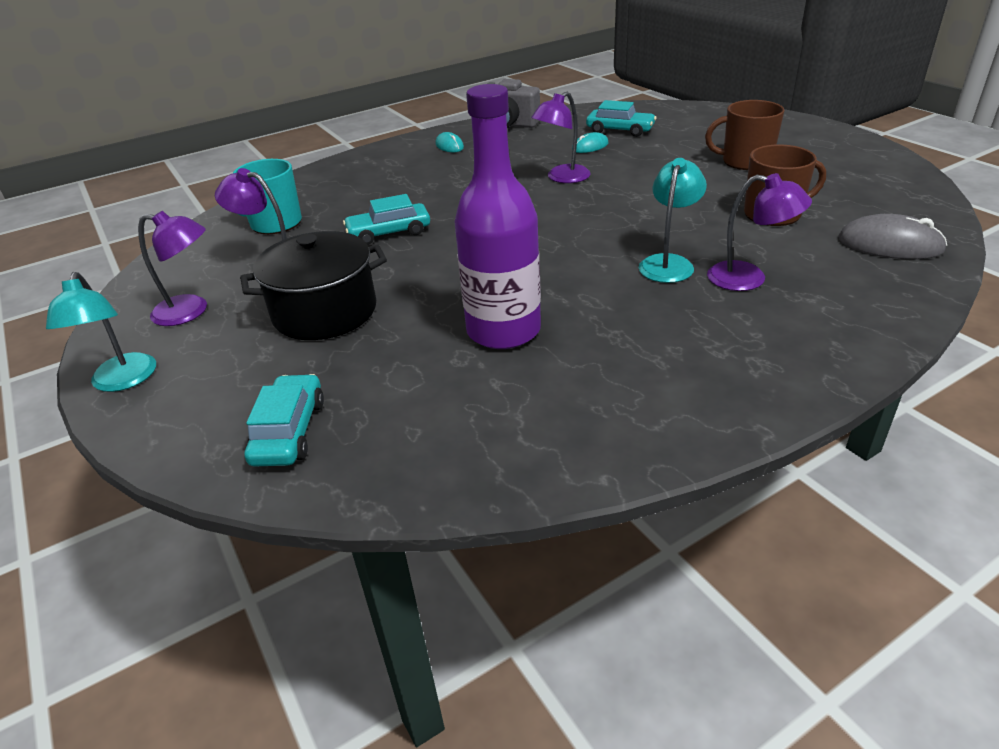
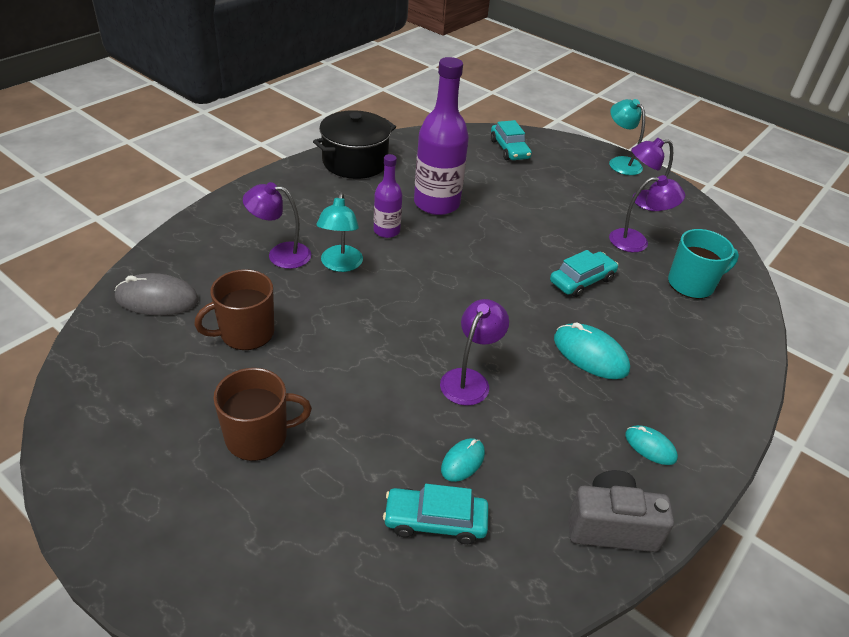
camera: 155 degrees right, 5 degrees up
black pot [240,231,387,340] -> black pot moved to [313,110,396,179]
none -> purple bottle [374,154,402,238]
none -> turquoise mouse [554,322,630,379]

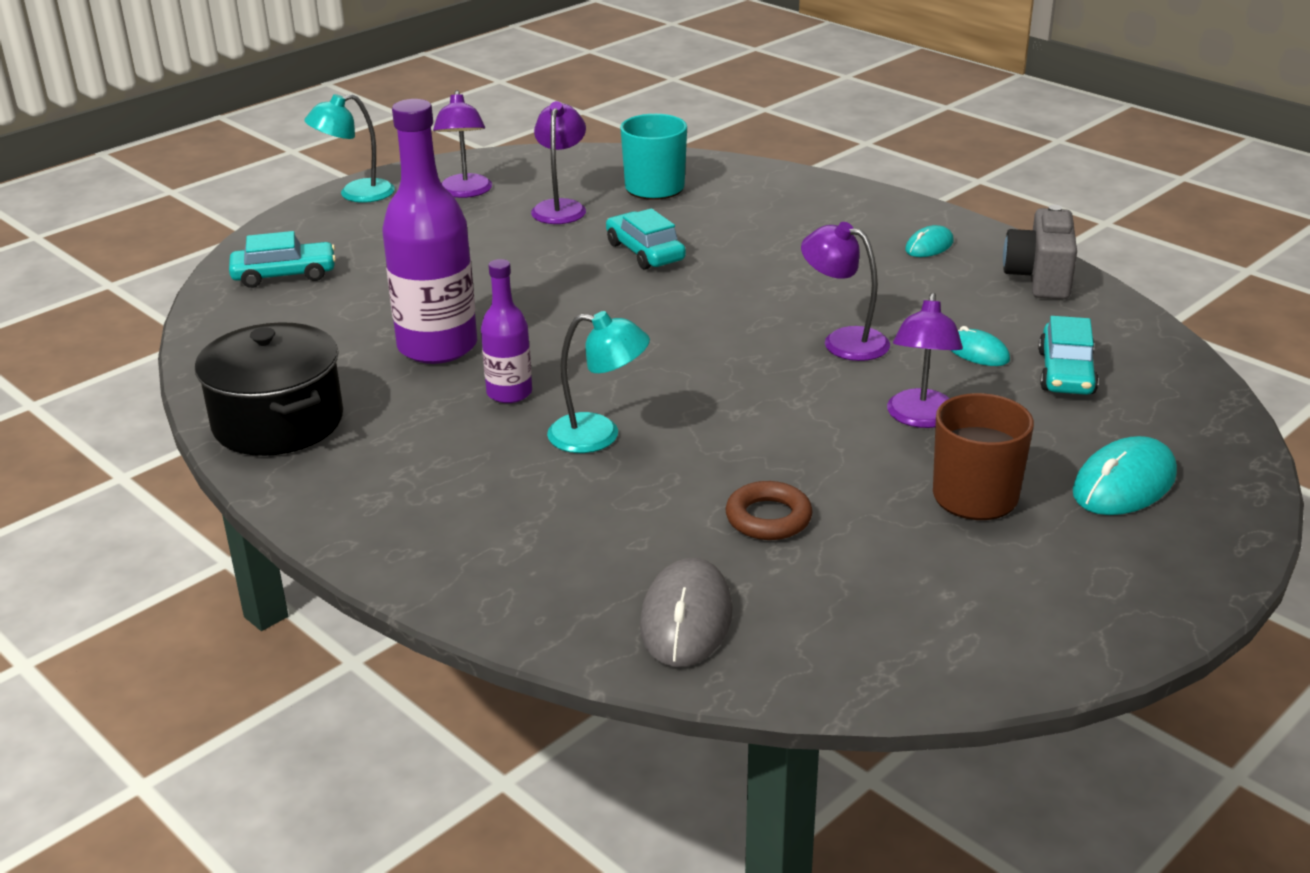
camera: 80 degrees left, 10 degrees down
brown mug [194,269,274,350] -> brown ring [726,481,812,540]
purple lamp [243,182,311,269] -> purple lamp moved to [887,293,963,428]
turquoise mouse [554,322,630,379] -> turquoise mouse moved to [1073,436,1177,515]

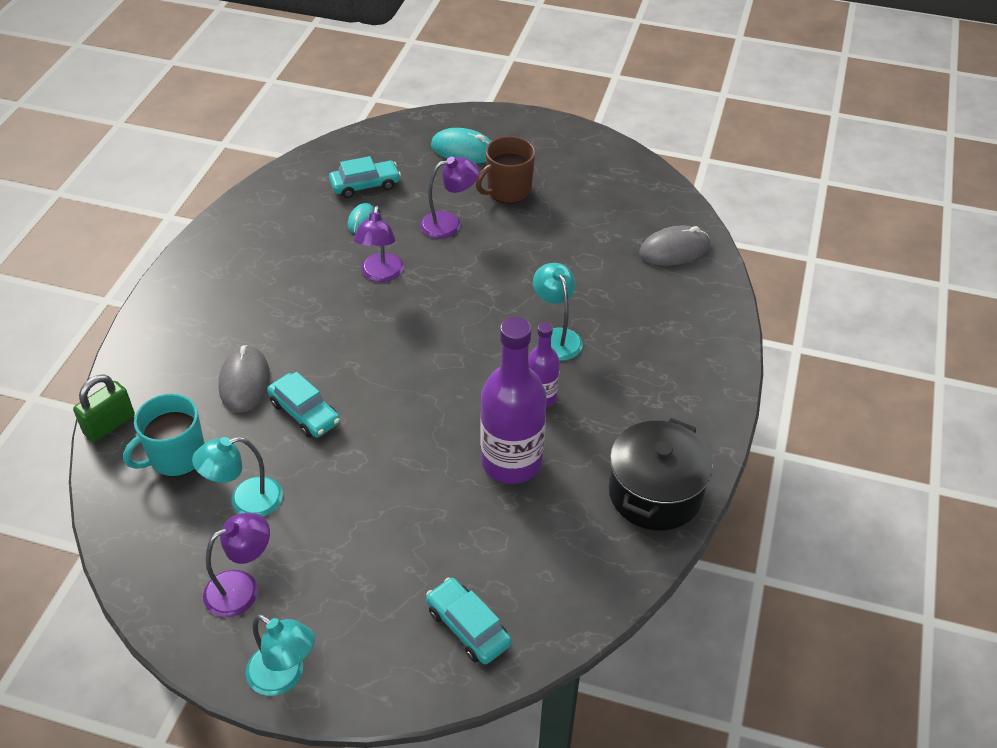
camera: 120 degrees left, 15 degrees up
purple lamp [531,101,586,224] -> turquoise lamp [192,437,283,517]
turquoise car [606,208,686,270] -> turquoise car turned 75 degrees counterclockwise [267,372,340,437]
brown ring [726,481,812,540] -> none
turquoise mouse [905,225,954,257] -> none
grey camera [1003,205,1077,299] -> none
none -> green padlock [73,374,135,442]
none -> grey mouse [218,345,270,413]

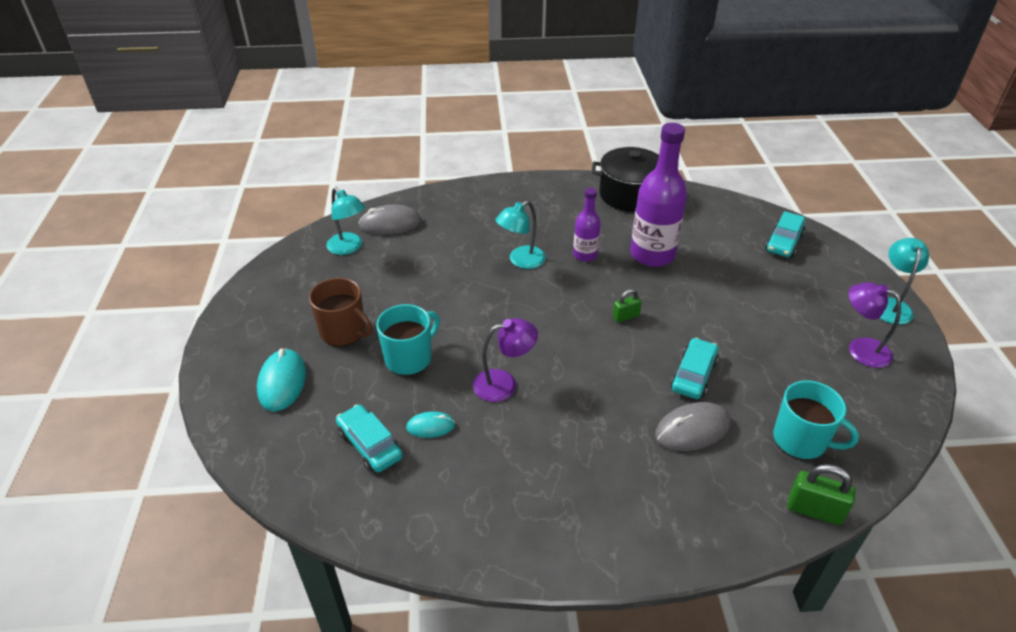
camera: 110 degrees left, 5 degrees down
turquoise lamp [192,437,283,517] -> turquoise lamp moved to [326,187,365,255]
purple lamp [420,157,479,239] -> turquoise mug [376,304,440,376]
grey mouse [639,225,710,266] -> grey mouse turned 60 degrees counterclockwise [358,204,422,235]
none -> green padlock [613,289,642,323]

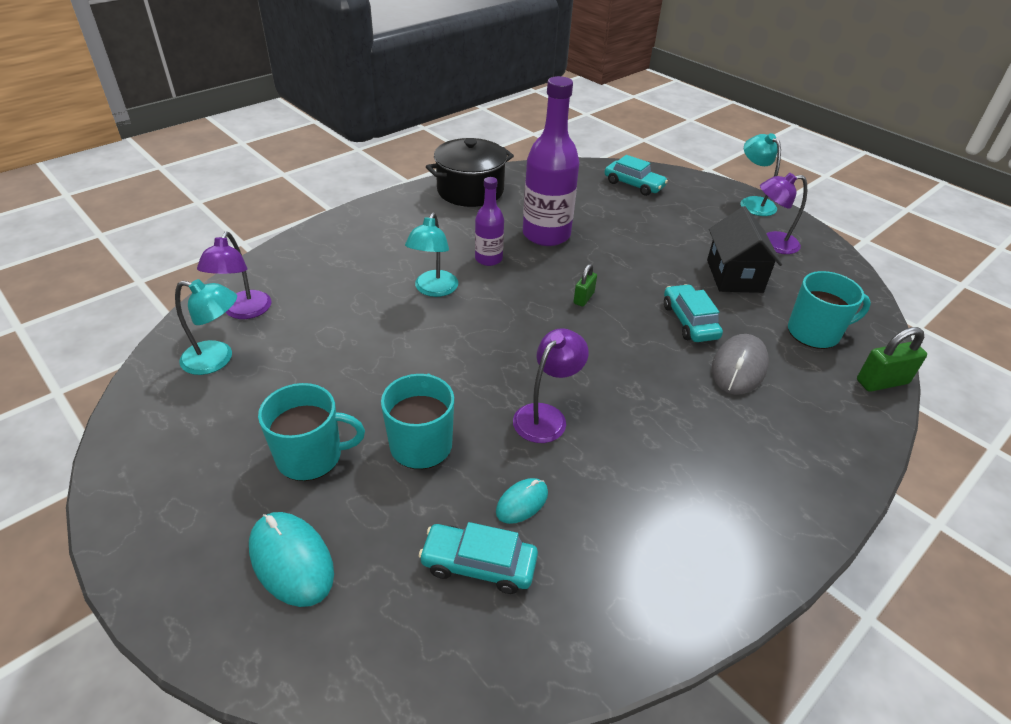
camera: 40 degrees left, 0 degrees up
brown mug [309,278,372,346] -> turquoise mug [258,383,365,481]
grey mouse [358,204,422,235] -> purple lamp [197,232,272,319]
turquoise car [765,211,805,257] -> turquoise car turned 45 degrees counterclockwise [605,155,668,196]
none -> black house [707,206,782,293]

